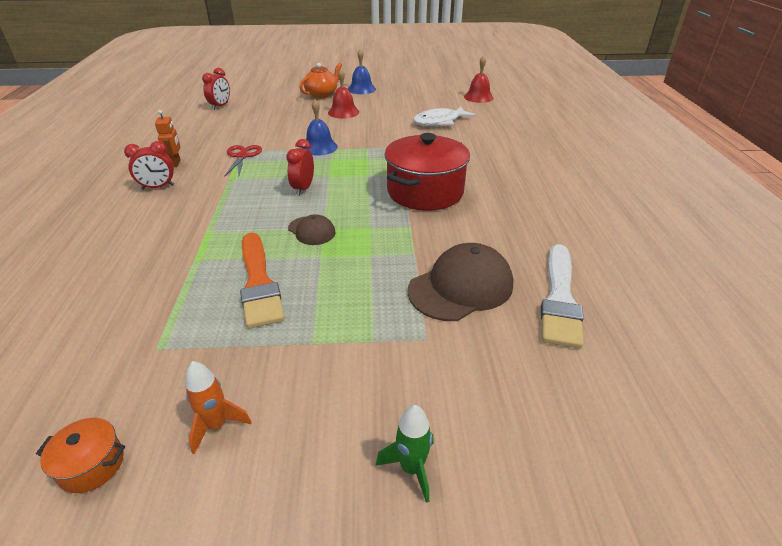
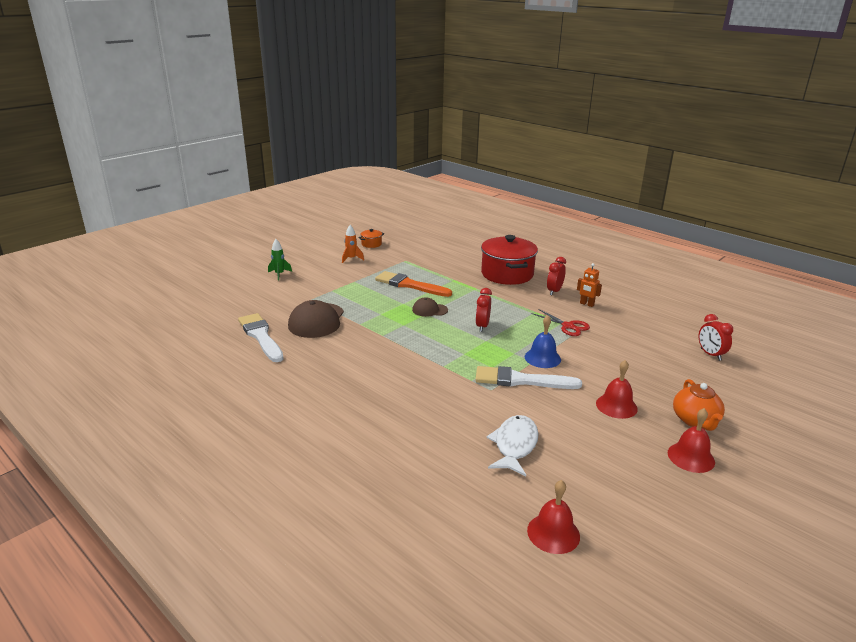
camera: 135 degrees right, 10 degrees down
red clock [286,139,314,196] -> red clock turned 135 degrees counterclockwise [476,288,492,332]
blue bell [348,49,376,94] -> red bell [668,408,715,473]
red pot [384,133,470,211] -> red pot moved to [481,235,538,285]
none -> white brush [475,366,582,389]

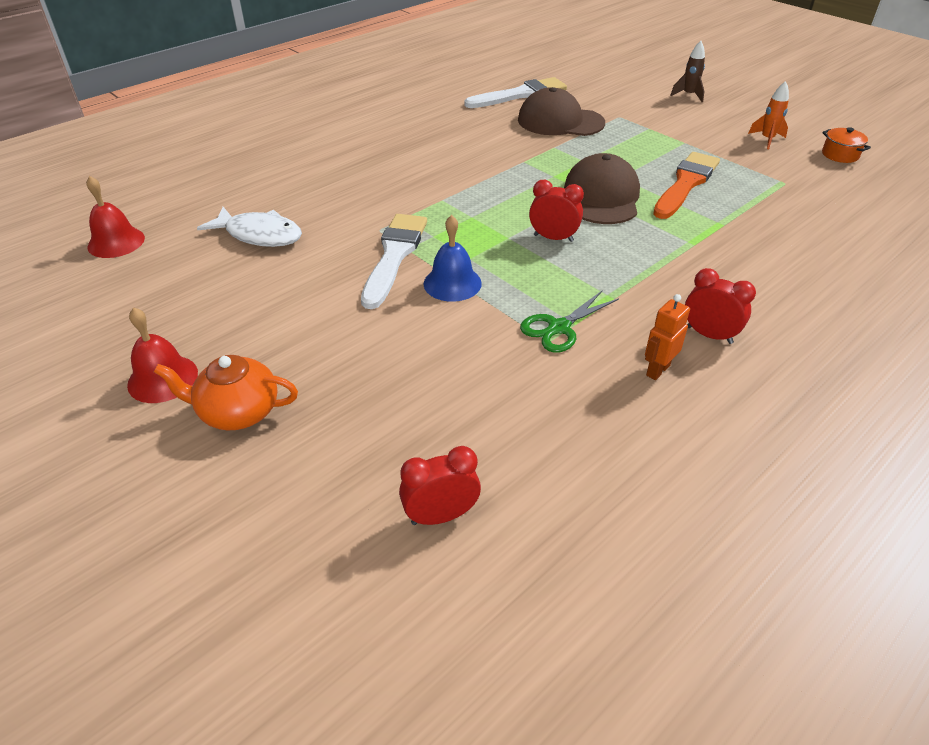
camera: 95 degrees right, 15 degrees up
green rocket [268,239,292,281] -> brown rocket [670,41,705,102]
brown cap [412,297,448,317] -> brown cap [564,153,640,224], size x1.84
red pot [481,235,538,285] -> none
red scissors [531,309,590,336] -> green scissors [520,290,619,352]
red bell [596,360,638,419] -> none

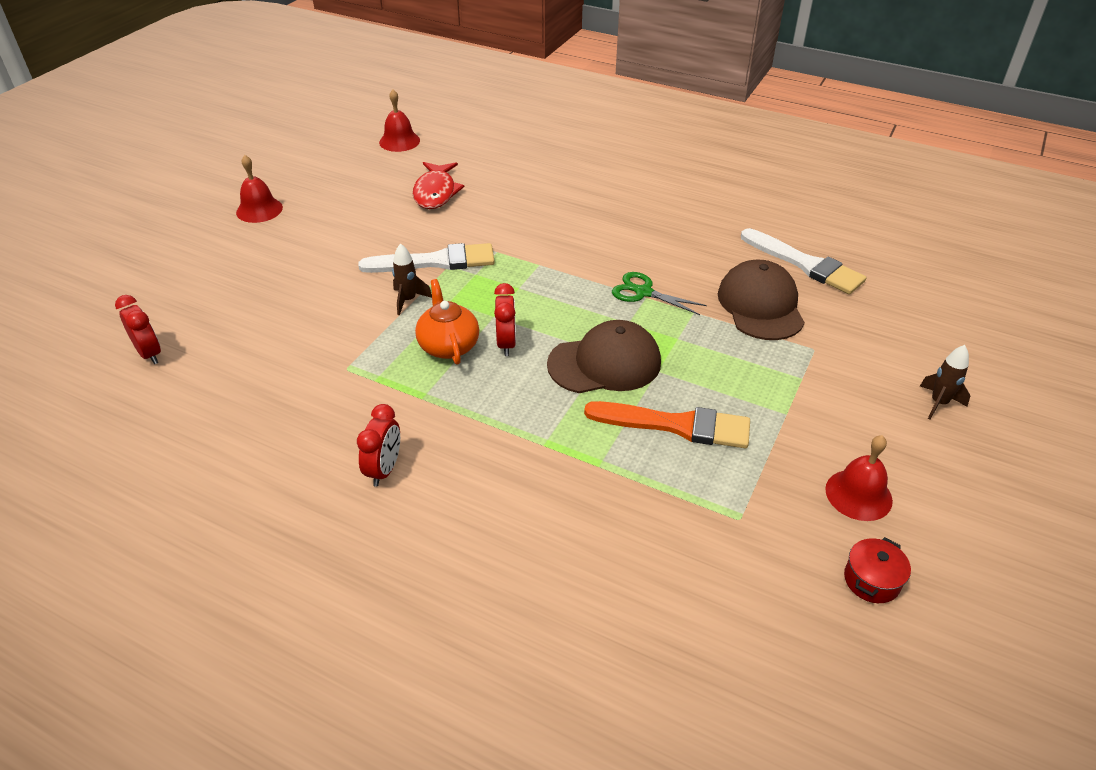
camera: 70 degrees right, 0 degrees up
orange teapot [154,355,298,430] -> orange teapot moved to [415,279,479,365]
white fish [197,207,302,247] -> red fish [413,162,464,209]
blue bell [424,215,482,302] -> brown rocket [392,243,432,315]
green scissors [520,290,619,352] -> green scissors moved to [612,272,707,315]
orange robot [645,294,690,380] -> none
orange rocket [748,81,789,149] -> red bell [825,435,893,521]
orange pot [822,127,871,163] -> red pot [844,537,911,603]

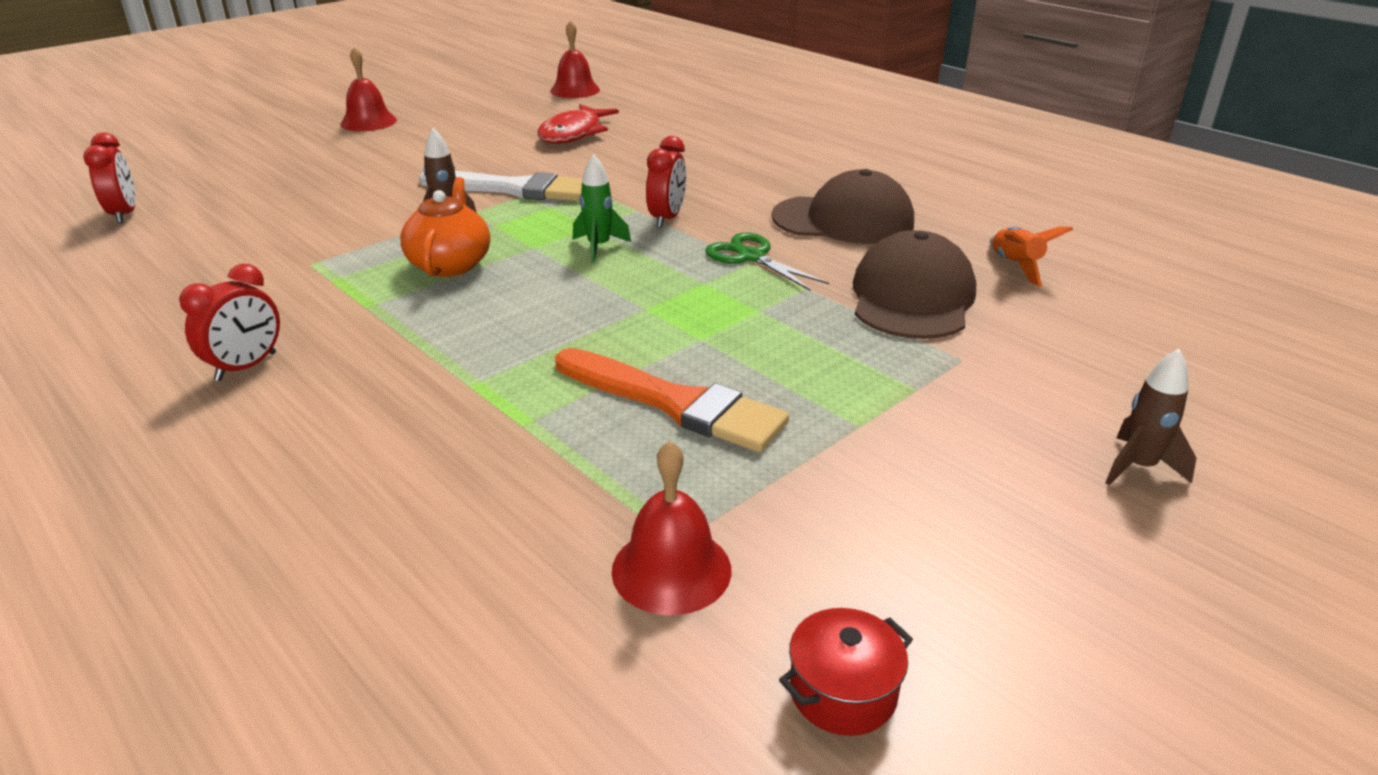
camera: 20 degrees right, 10 degrees down
red clock [494,283,516,356] -> red clock moved to [646,136,686,228]
brown cap [547,320,661,393] -> brown cap moved to [771,169,914,244]
white brush [741,228,866,294] -> orange rocket [990,227,1073,287]
red bell [825,435,893,521] -> red bell moved to [612,441,732,615]
none -> green rocket [573,154,631,263]

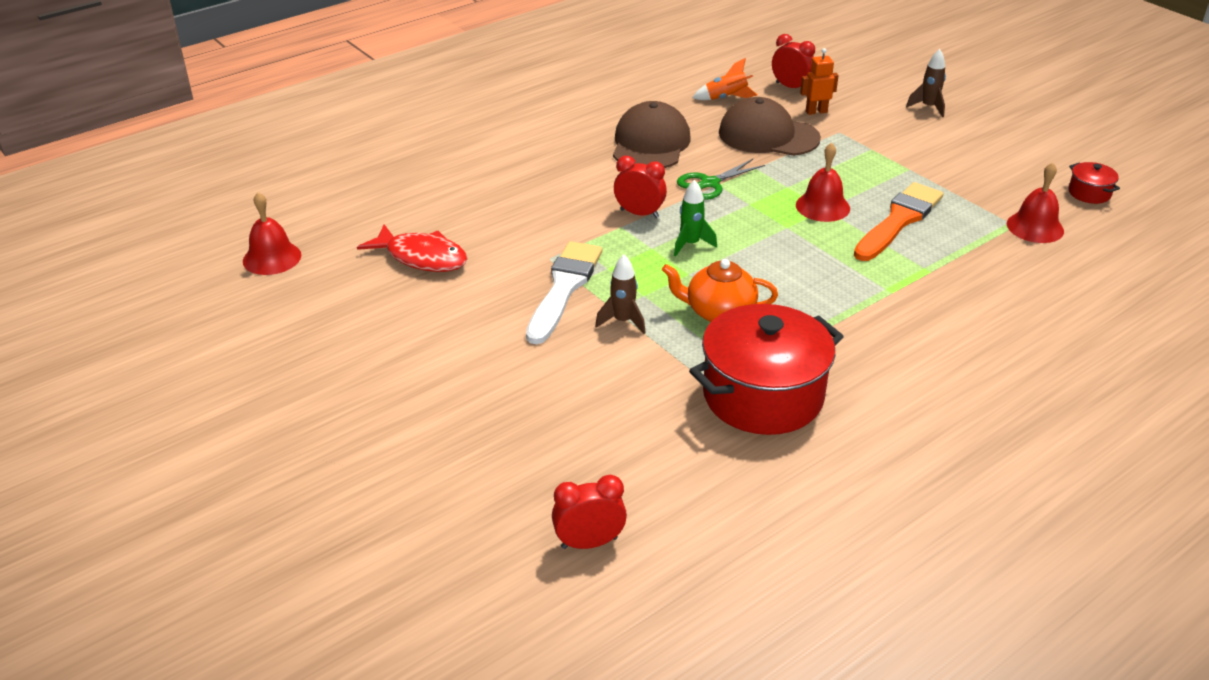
camera: 85 degrees left, 5 degrees up
red clock [179,264,280,381] -> red clock moved to [772,34,815,88]
red bell [340,47,397,131] -> red bell moved to [796,143,850,222]
none -> red pot [689,304,844,435]
none -> orange robot [800,48,839,115]

